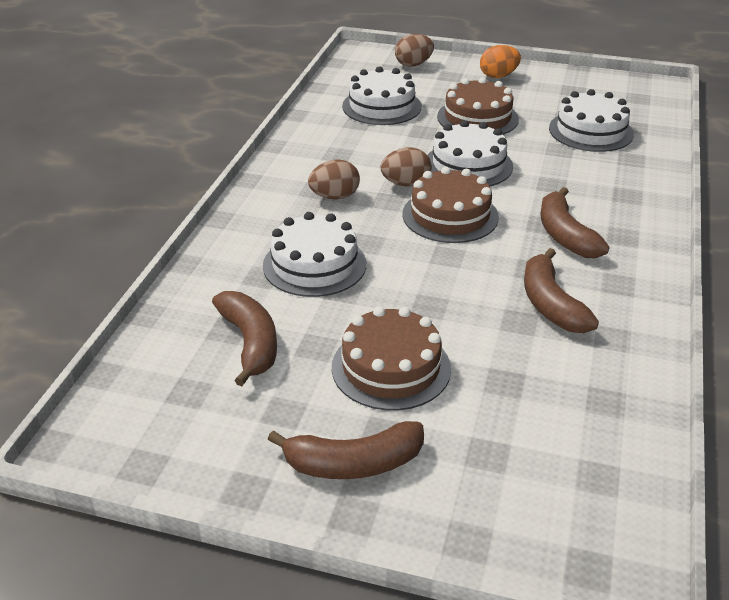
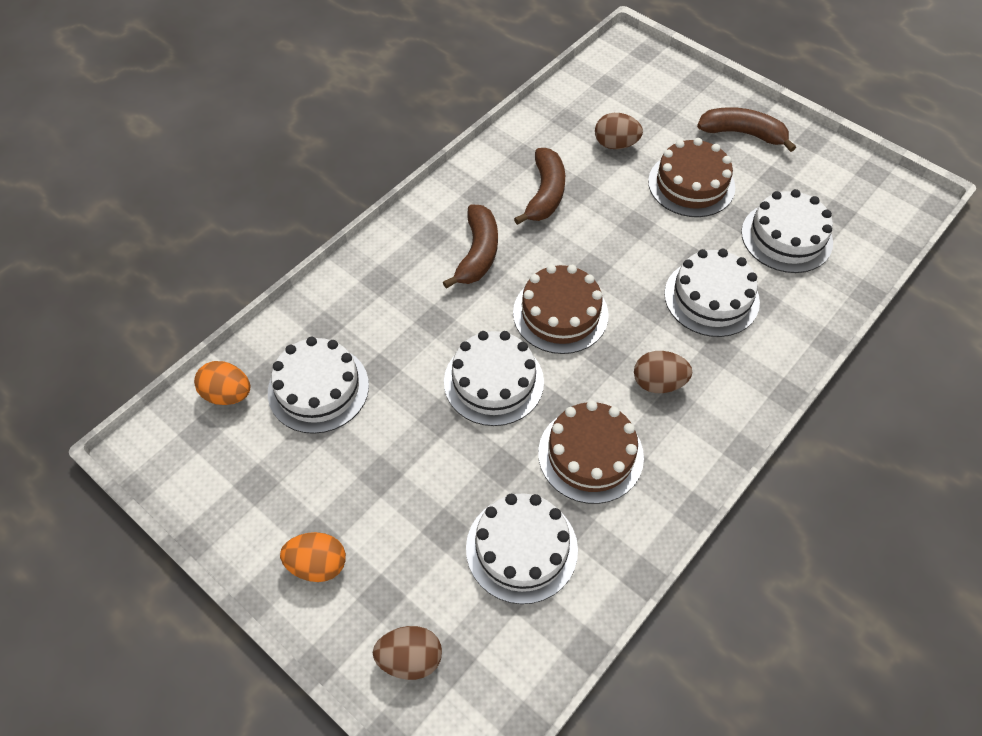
camera: 155 degrees left, 20 degrees up
brown banana [212,291,277,386] -> white cake [741,189,833,273]
brown egg [380,147,432,187] -> brown egg moved to [595,113,643,149]
brown cake [437,77,519,135] -> brown cake moved to [538,401,644,504]
none -> orange egg [194,361,250,405]

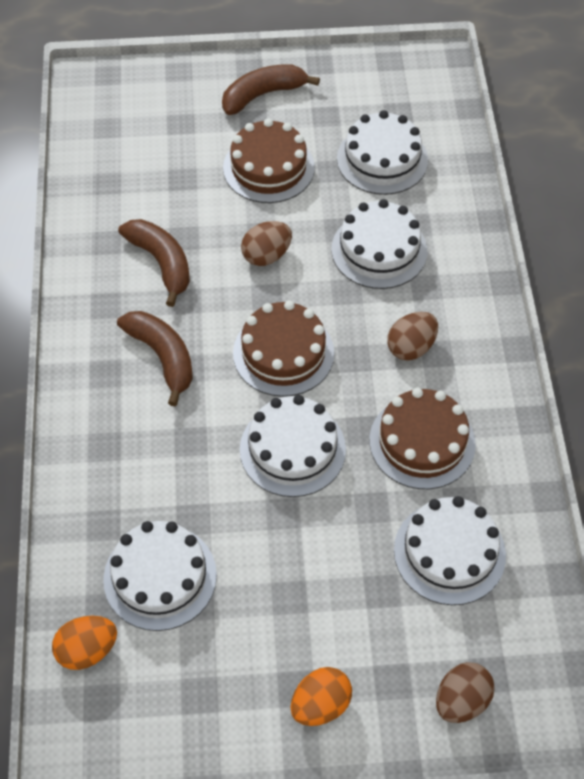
camera: 45 degrees left, 0 degrees up
brown egg [595,113,643,149] -> brown egg moved to [241,221,292,266]

